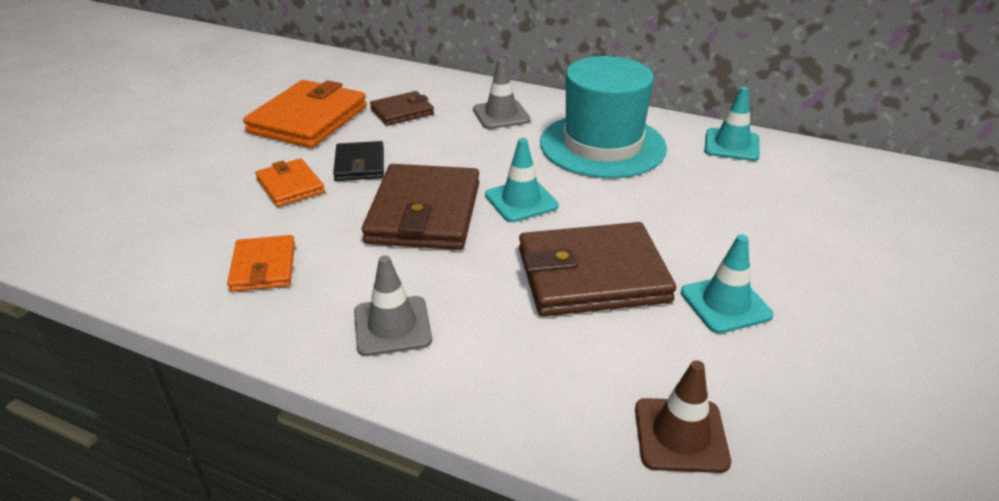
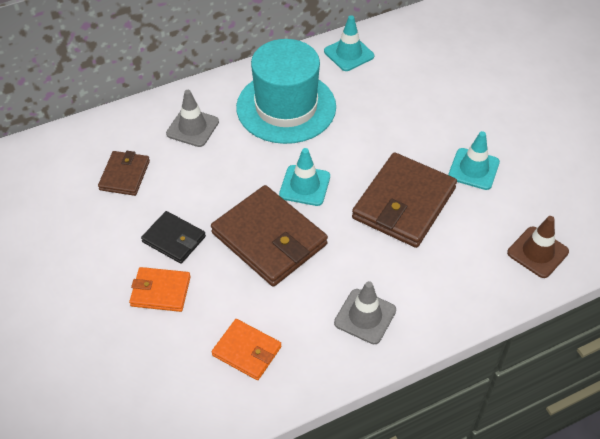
camera: 50 degrees left, 15 degrees up
orange wallet [243,80,367,148] -> none

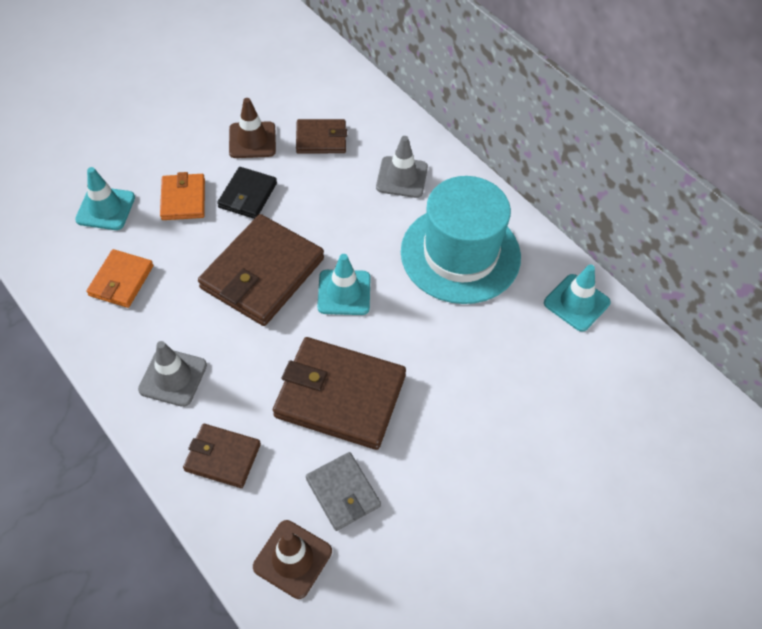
camera: 75 degrees right, 5 degrees up
turquoise traffic cone [448,131,500,190] -> turquoise traffic cone moved to [75,167,135,230]
none -> brown wallet [183,424,261,488]
none -> brown traffic cone [229,98,276,158]
none -> grey wallet [306,452,381,531]

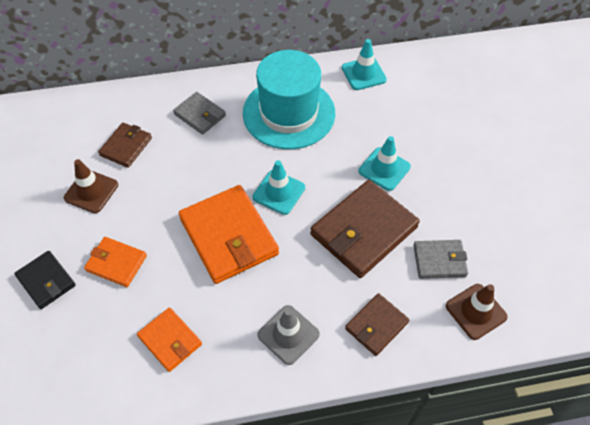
camera: 60 degrees left, 0 degrees up
turquoise traffic cone [75,167,135,230] -> turquoise traffic cone moved to [359,136,411,191]
brown wallet [198,214,324,326] -> orange wallet [179,185,279,284]
black wallet [217,167,277,219] -> black wallet moved to [14,251,76,309]
grey traffic cone [376,136,428,198] -> grey wallet [173,92,226,135]

